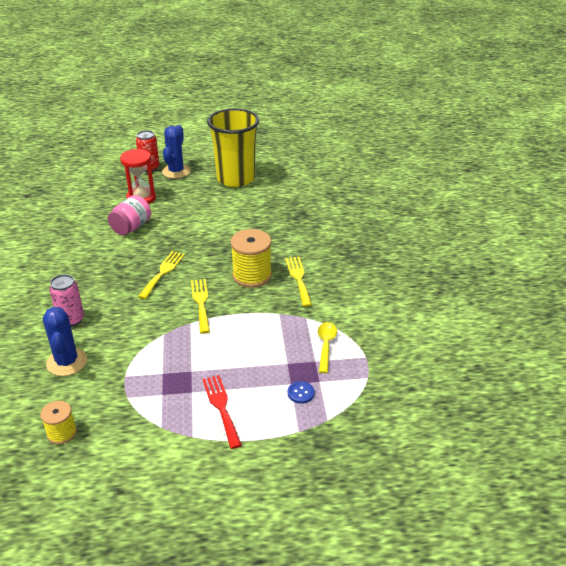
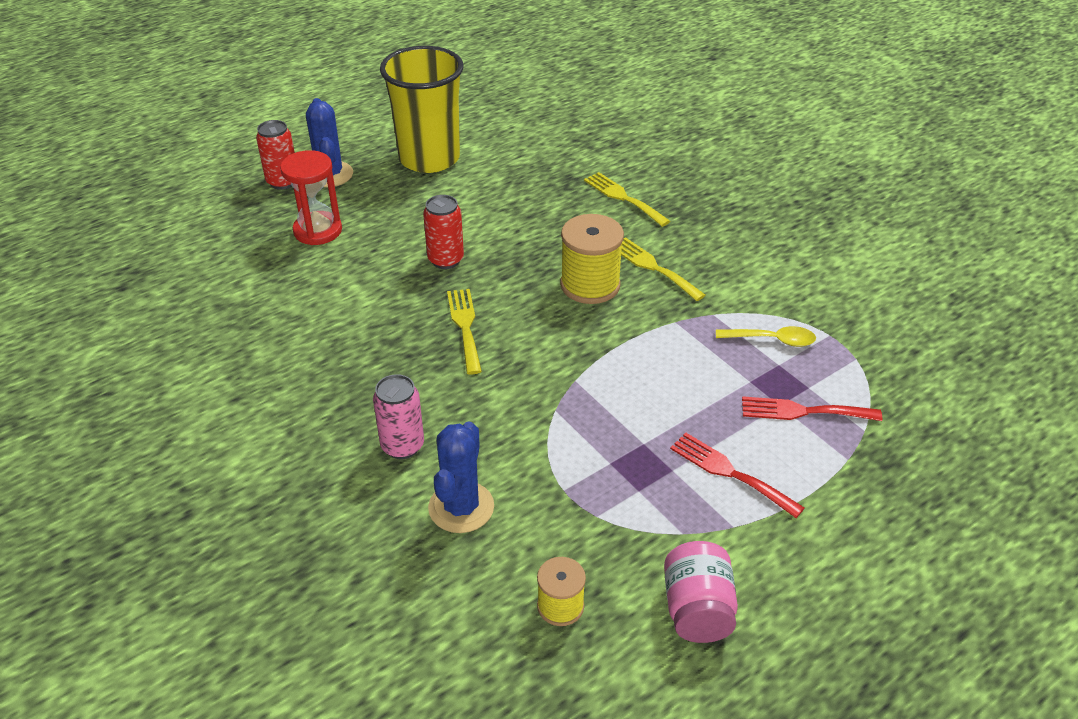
camera: 30 degrees left, 5 degrees up
blue cactus [43,307,87,376] -> blue cactus turned 60 degrees clockwise [428,422,494,533]
pink jar [108,195,151,235] -> pink jar moved to [664,541,738,643]
yellow fork [191,279,210,334] -> yellow fork moved to [584,172,670,227]
blue button [288,381,315,404] -> red fork [742,396,882,421]
yellow spoon [318,322,337,373] -> yellow spoon turned 120 degrees clockwise [716,326,816,347]
none -> red can [423,195,464,269]

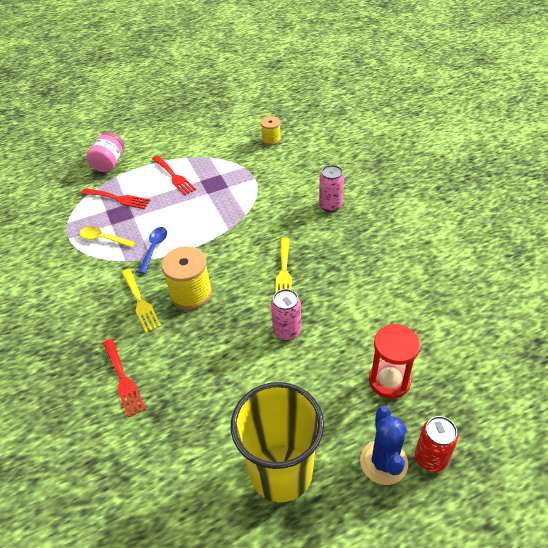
camera: 165 degrees left, 5 degrees up
red can [423,195,464,269] -> pink can [271,289,301,341]
blue cactus [428,422,494,533] -> none
yellow fork [584,172,670,227] -> red fork [103,339,146,417]
pink jar [664,541,738,643] -> pink jar moved to [86,132,124,172]
none -> blue spoon [138,227,167,274]

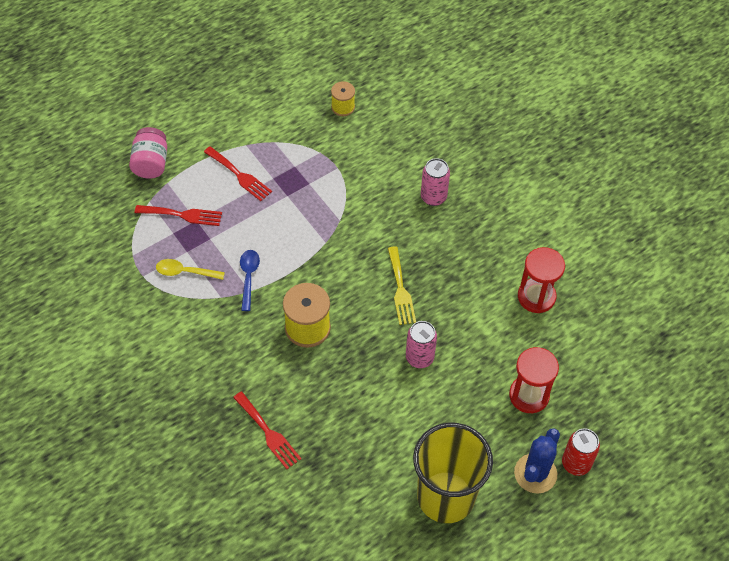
camera: 15 degrees left, 10 degrees up
yellow fork [121,269,161,333] -> none
blue cactus [360,406,408,485] -> blue cactus turned 45 degrees clockwise [514,428,560,494]
none -> red hourglass [518,247,565,313]

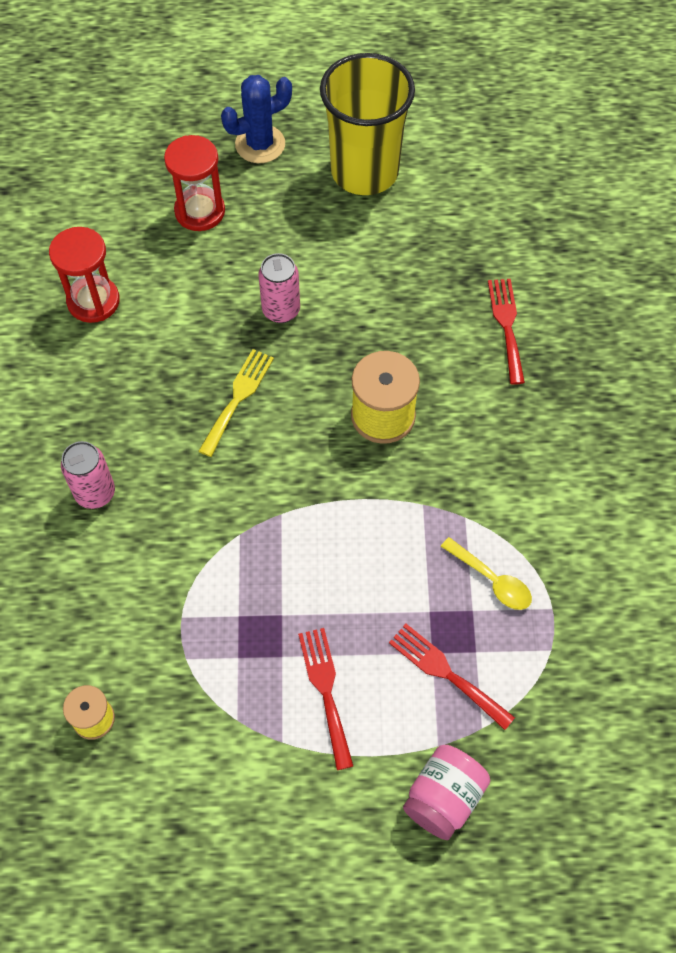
camera: 145 degrees left, 5 degrees up
blue spoon [240,250,260,311] -> none
red can [562,428,600,476] -> none

